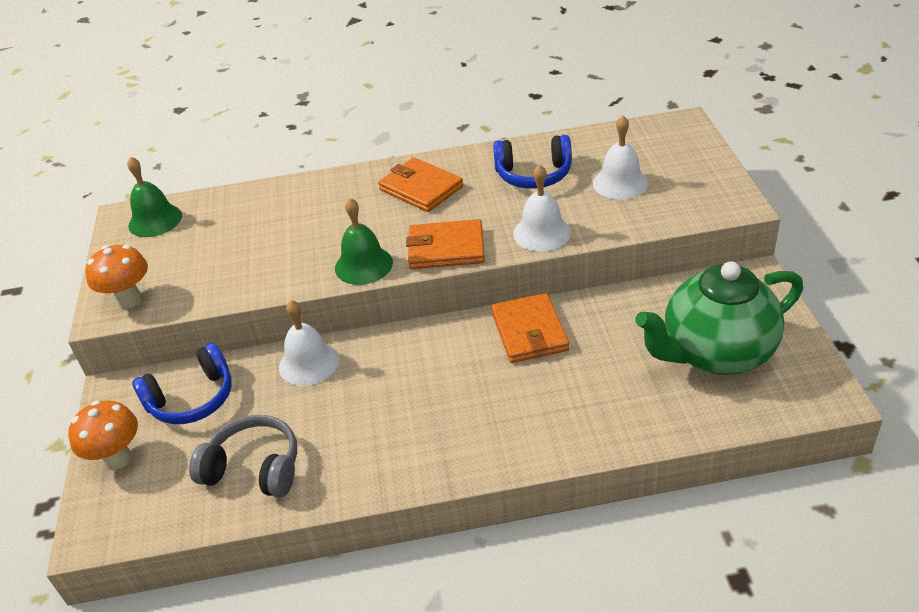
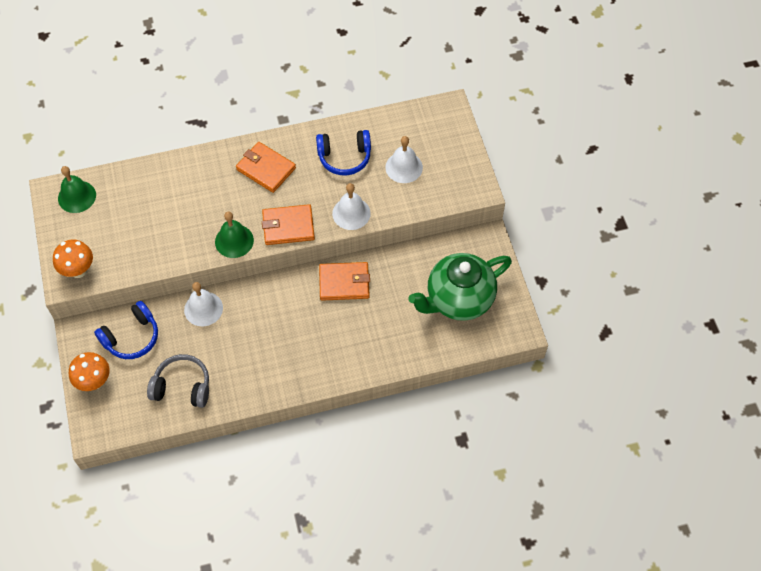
camera: 10 degrees left, 20 degrees up
orange wallet [491,293,569,363] -> orange wallet turned 75 degrees counterclockwise [319,262,370,301]

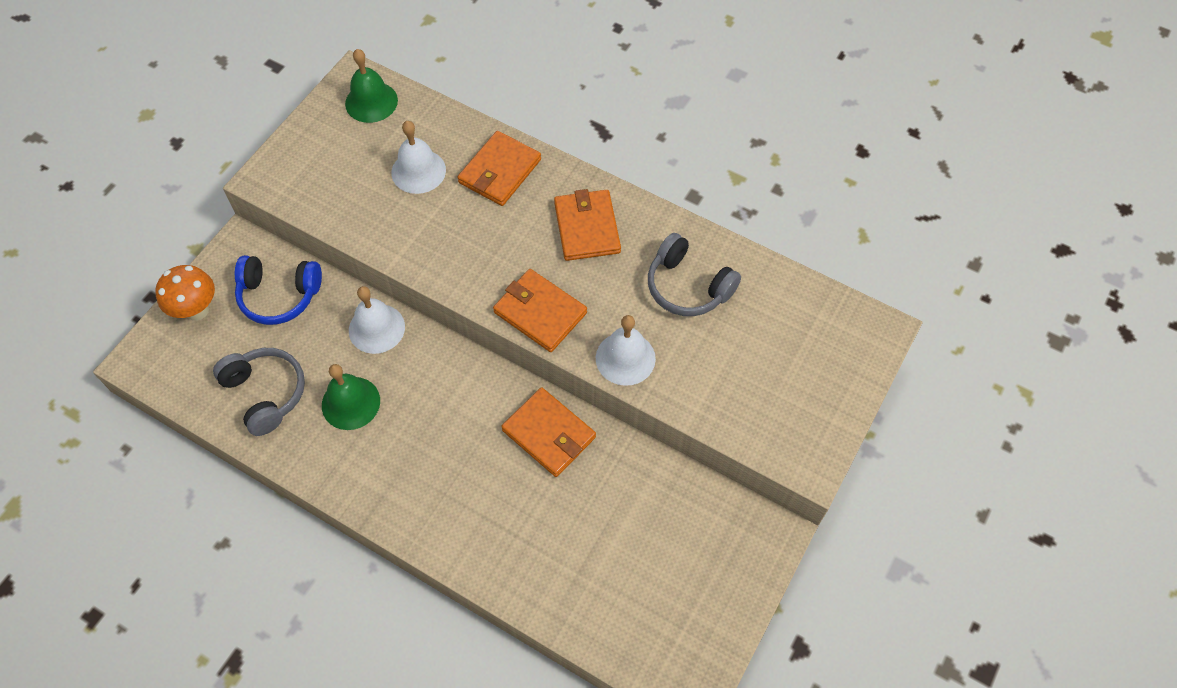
camera: 45 degrees right, 0 degrees up
orange mushroom [53,240,93,278] -> none
green bell [215,212,254,258] -> green bell moved to [322,364,380,430]
blue headphones [316,130,371,175] -> grey headphones [648,233,741,316]
white bell [385,136,423,183] -> white bell moved to [391,121,446,194]
green teapot [408,253,512,321] -> none
none -> orange wallet [458,131,541,206]

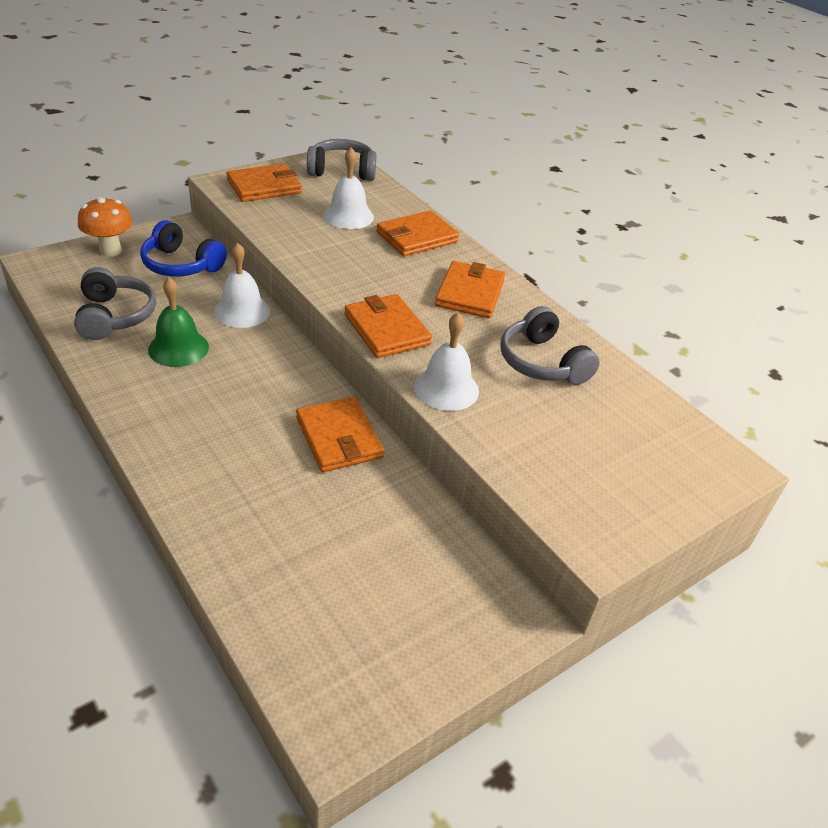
camera: 20 degrees right, 20 degrees down
green bell [345,49,398,123] -> grey headphones [307,139,377,181]
none -> orange wallet [227,164,302,202]

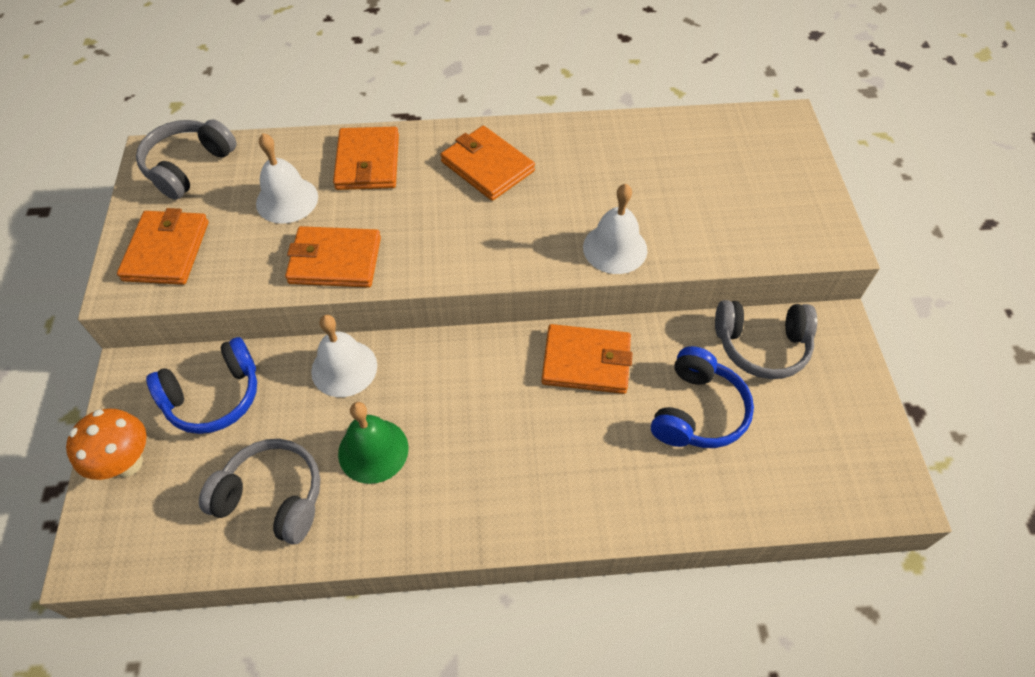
camera: 55 degrees left, 15 degrees up
orange wallet [344,294,432,358] -> orange wallet moved to [285,226,381,288]
grey headphones [500,306,600,385] -> grey headphones moved to [715,300,817,379]
none -> blue headphones [651,346,754,448]

